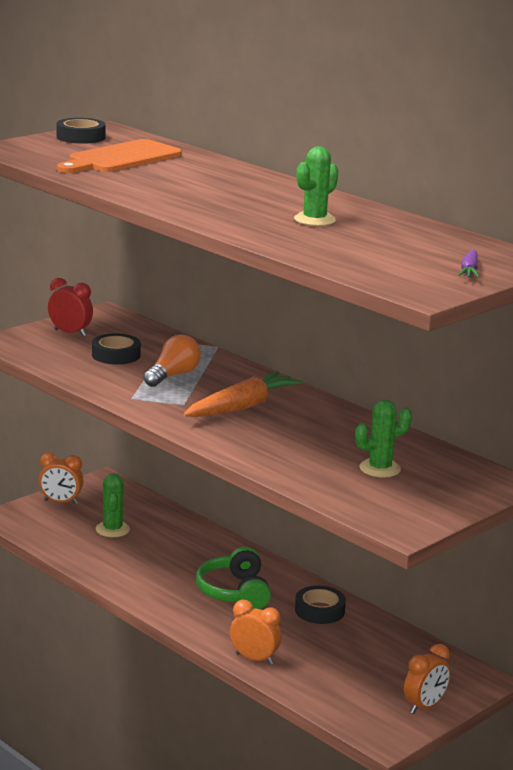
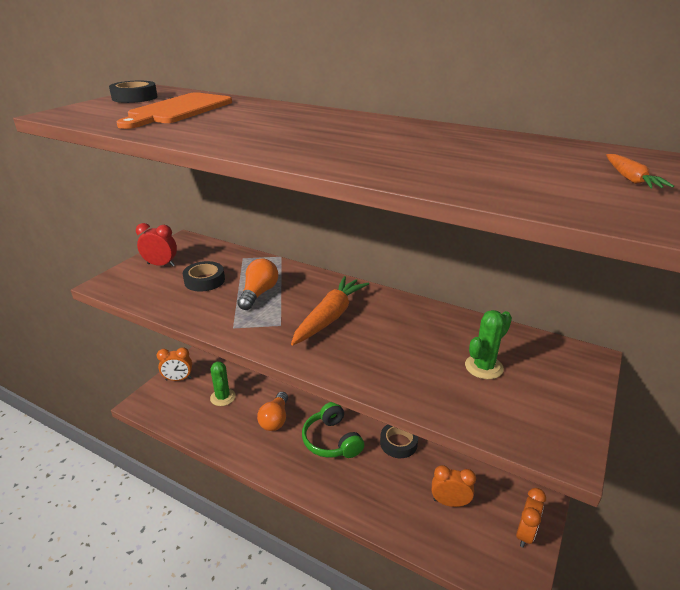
camera: 15 degrees left, 10 degrees up
orange clock [230,600,282,665] -> orange clock moved to [432,465,476,507]
green cactus [294,146,339,226] -> none
purple carrot [458,250,479,278] -> orange carrot [606,154,674,188]
none -> orange light bulb [257,392,288,431]

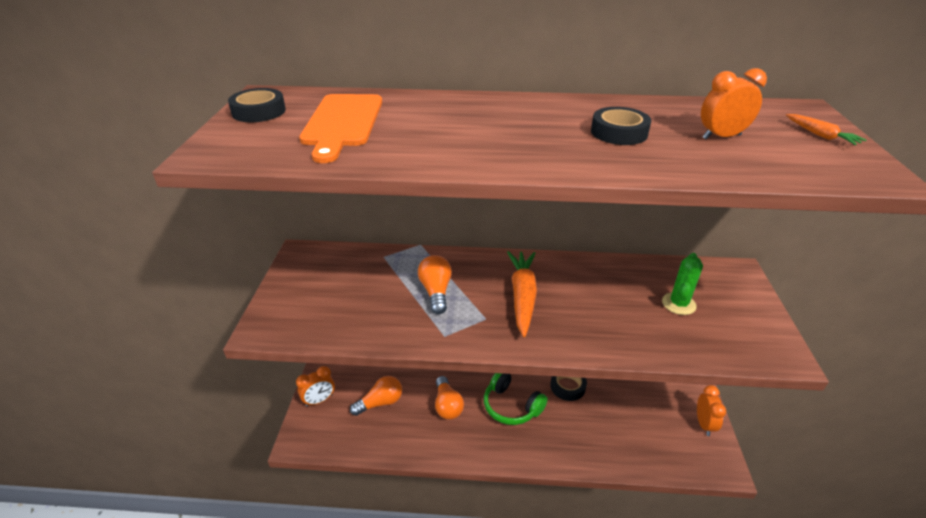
camera: 25 degrees left, 5 degrees up
red clock [136,223,177,267] -> none
black tape [183,261,225,291] -> black tape moved to [591,107,651,145]
green cactus [210,362,236,406] -> orange light bulb [350,376,402,416]
orange clock [432,465,476,507] -> orange clock moved to [701,68,767,139]

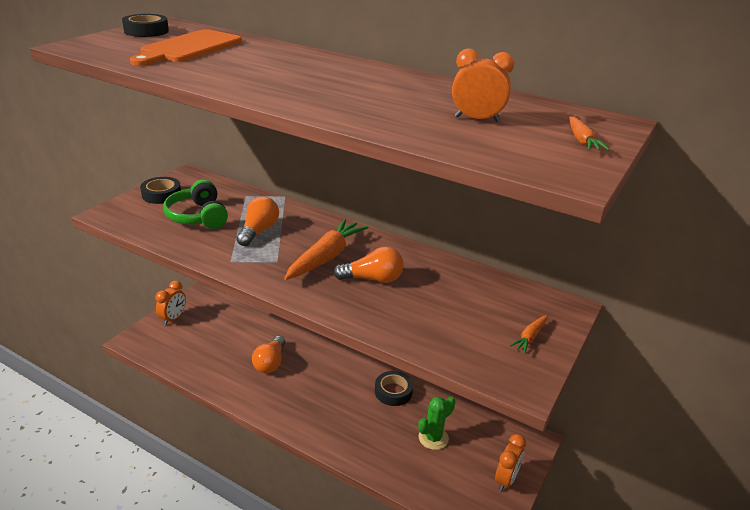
camera: 25 degrees right, 5 degrees down
orange clock [296,366,335,407] -> orange clock turned 60 degrees counterclockwise [156,281,186,325]
orange light bulb [350,376,402,416] -> orange light bulb moved to [333,247,404,283]
green headphones [484,373,548,425] -> green headphones moved to [163,180,228,229]
black tape [591,107,651,145] -> black tape moved to [140,177,181,204]
green cactus [662,253,703,315] -> green cactus moved to [418,396,455,450]
none -> orange carrot [510,315,548,353]

